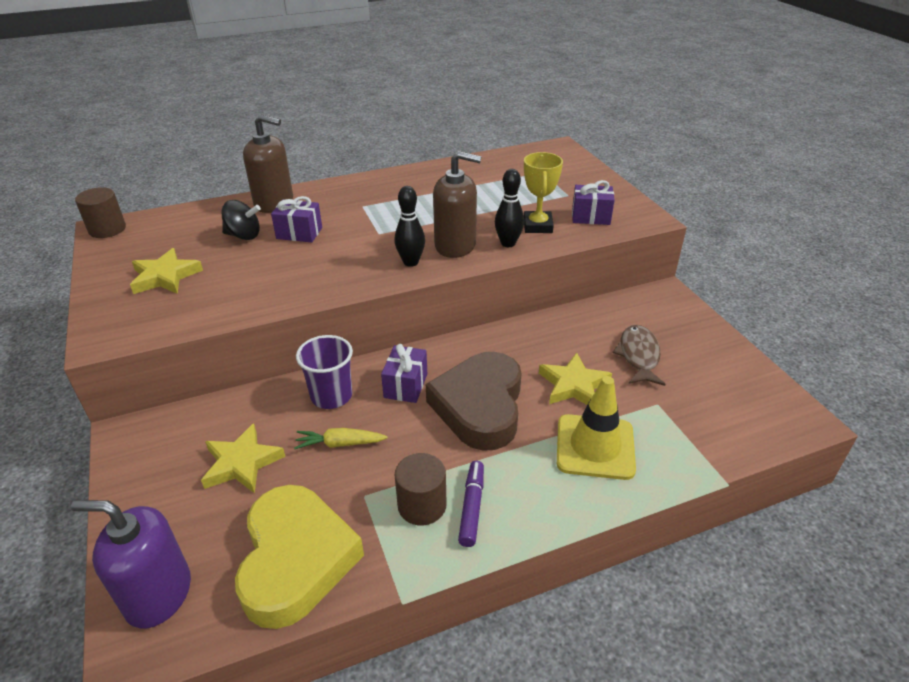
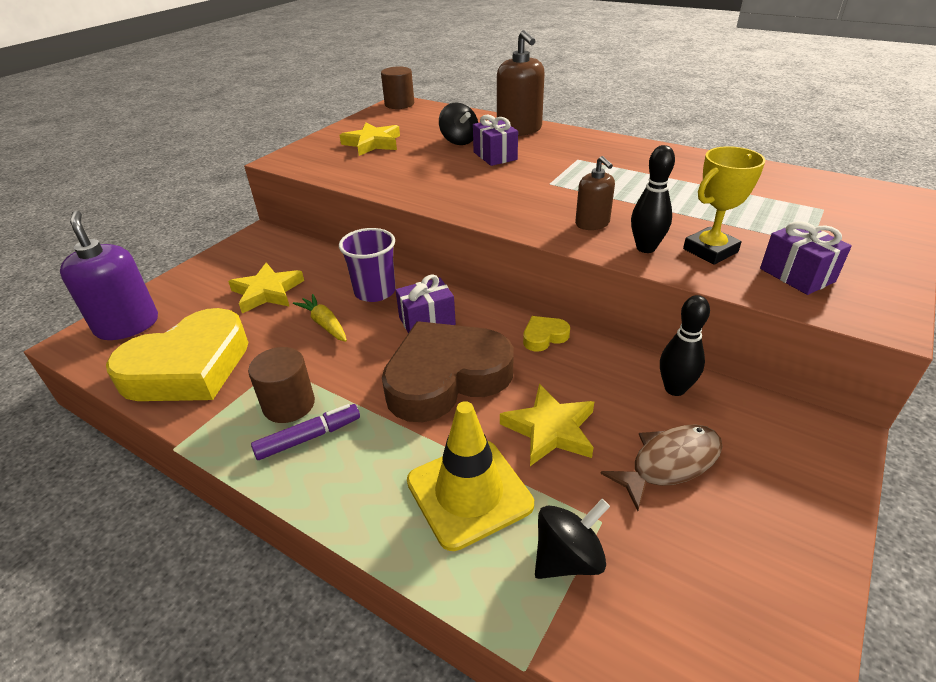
camera: 55 degrees right, 0 degrees up
black bowling pin [395,186,425,267] -> black bowling pin moved to [660,295,710,396]
brown soap dispenser [433,151,481,258] -> brown soap dispenser [575,156,615,230], size x0.58
none -> yellow heart [523,316,570,352]
none -> black spinning top [535,499,610,579]

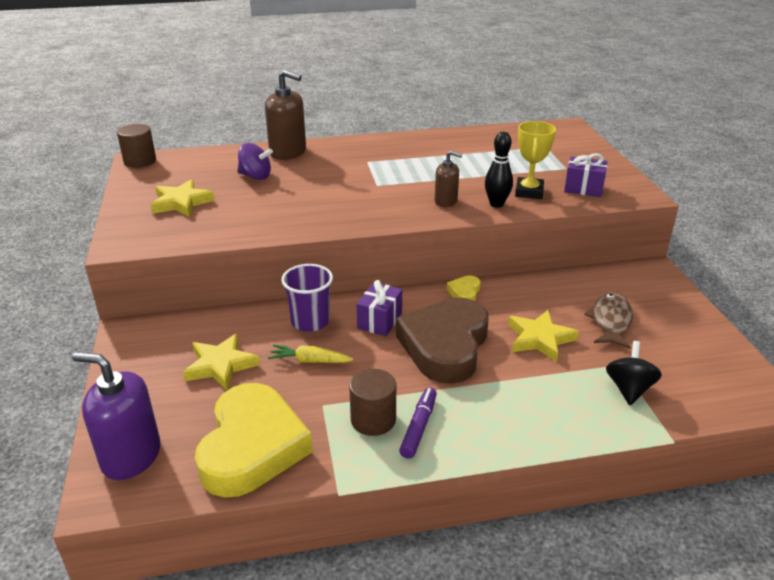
camera: 45 degrees left, 5 degrees down
yellow traffic cone [407,401,534,551] -> none
black spinning top [439,102,478,145] -> purple spinning top [237,143,273,180]
purple gift [473,114,518,166] -> none
black bowling pin [660,295,710,396] -> none

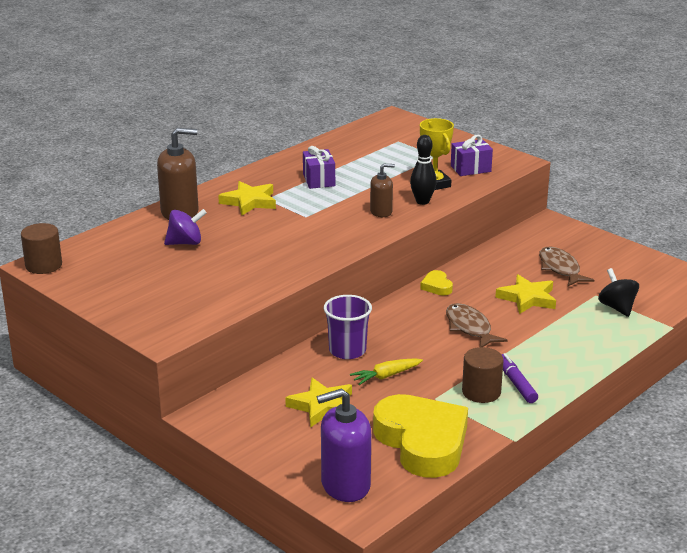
camera: 35 degrees left, 5 degrees down
yellow star [150,179,215,217] -> yellow star moved to [218,181,276,215]
purple gift [357,280,402,336] -> purple gift moved to [303,146,335,189]
brown heart [396,298,489,384] -> brown fish [446,303,507,347]

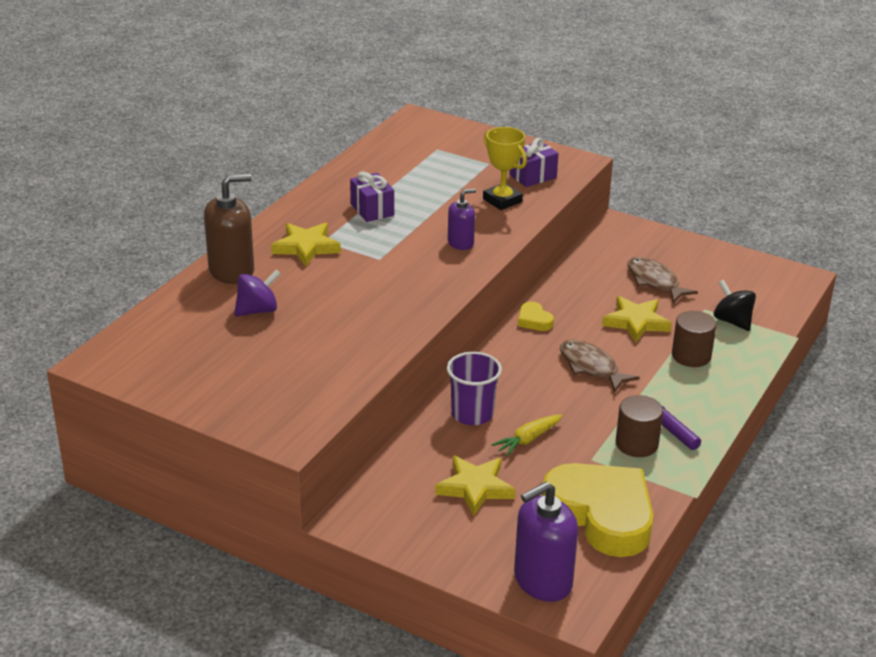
camera: 15 degrees left, 5 degrees up
brown cylinder [21,223,62,274] -> brown cylinder moved to [672,311,717,367]
brown soap dispenser [370,164,395,217] -> purple soap dispenser [448,189,476,250]
black bowling pin [410,135,437,205] -> none

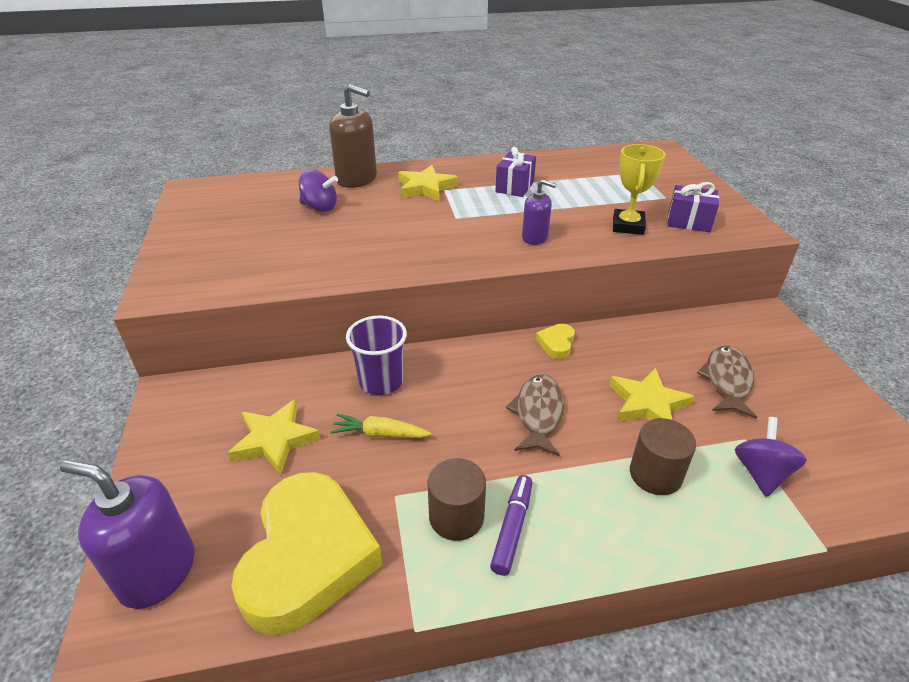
camera: 50 degrees right, 5 degrees up
black spinning top [714,280,756,331] -> purple spinning top [735,417,807,497]

